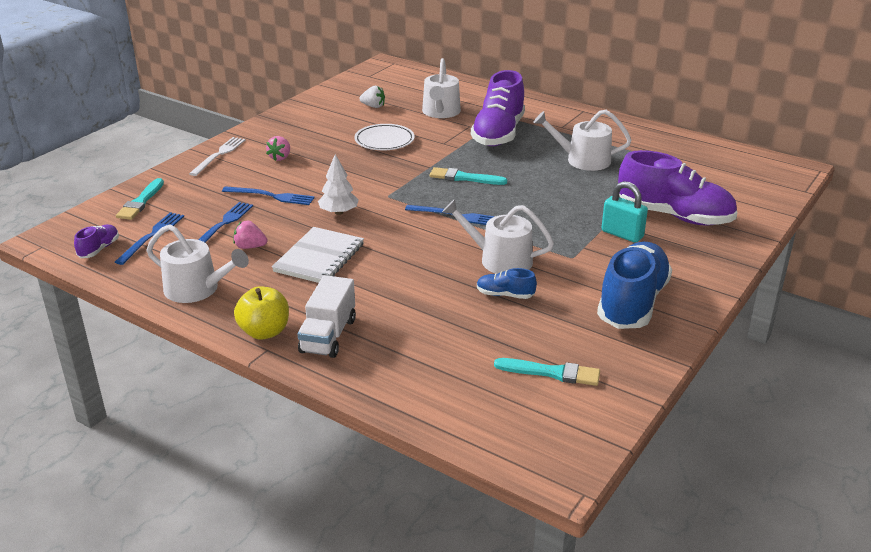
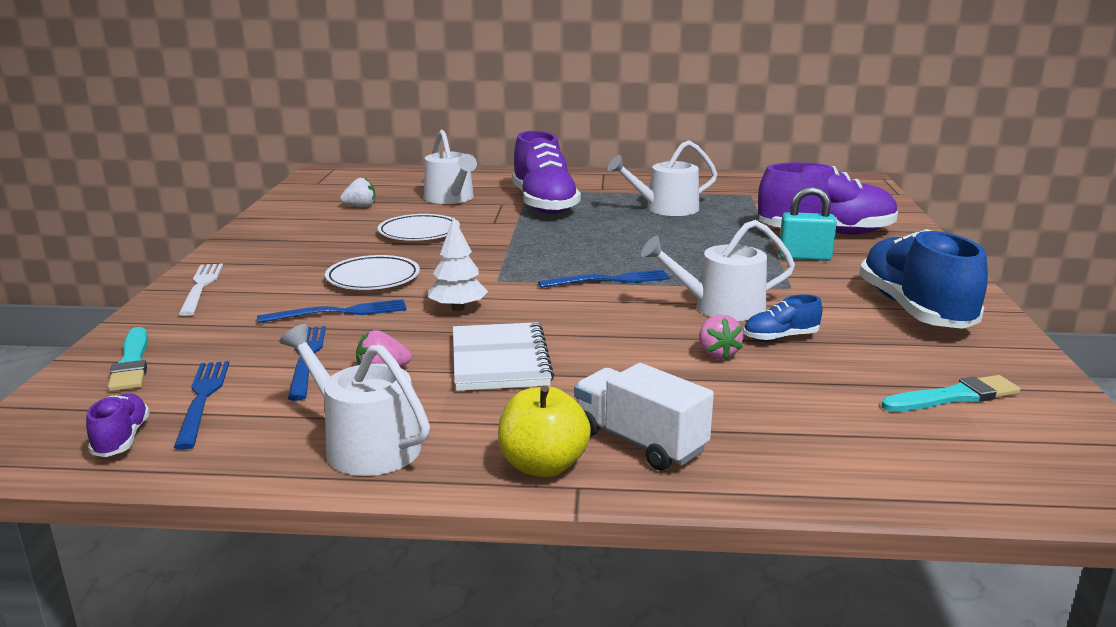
camera: 30 degrees left, 10 degrees down
white watering can [146,224,249,303] -> white watering can turned 135 degrees counterclockwise [279,324,430,476]
pink strawberry [266,136,290,161] -> pink strawberry moved to [699,315,743,360]
white truck [298,275,356,358] -> white truck turned 150 degrees clockwise [574,363,714,470]
turquoise brush [430,167,507,185] -> none
none -> white plate [325,255,420,290]

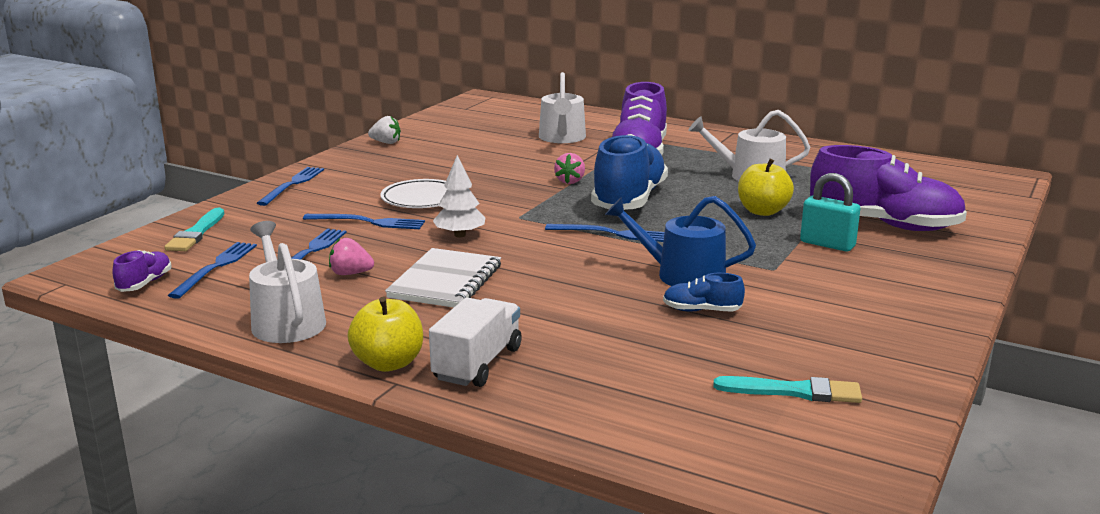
camera: 25 degrees right, 0 degrees up
white fork [179,264,223,316] -> blue fork [257,167,324,206]
white strawberry [340,178,375,207] -> white strawberry moved to [368,116,401,144]
white plate [378,214,460,241] -> none
white truck [574,363,714,470] -> white truck turned 45 degrees clockwise [429,298,522,387]
white watering can [641,220,795,321] -> blue watering can [605,196,756,286]
pink strawberry [699,315,743,360] -> pink strawberry moved to [554,153,585,184]
blue shoe [859,229,988,329] -> blue shoe moved to [591,134,668,210]
none -> yellow apple [738,159,794,216]

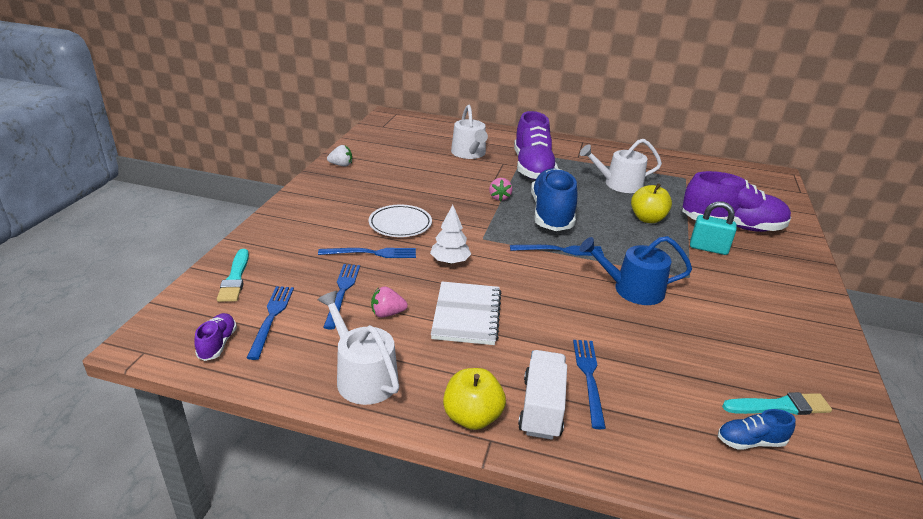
camera: 15 degrees left, 10 degrees up
blue fork [257,167,324,206] -> blue fork moved to [573,340,606,429]
blue shoe [663,273,745,311] -> blue shoe moved to [718,409,796,449]

